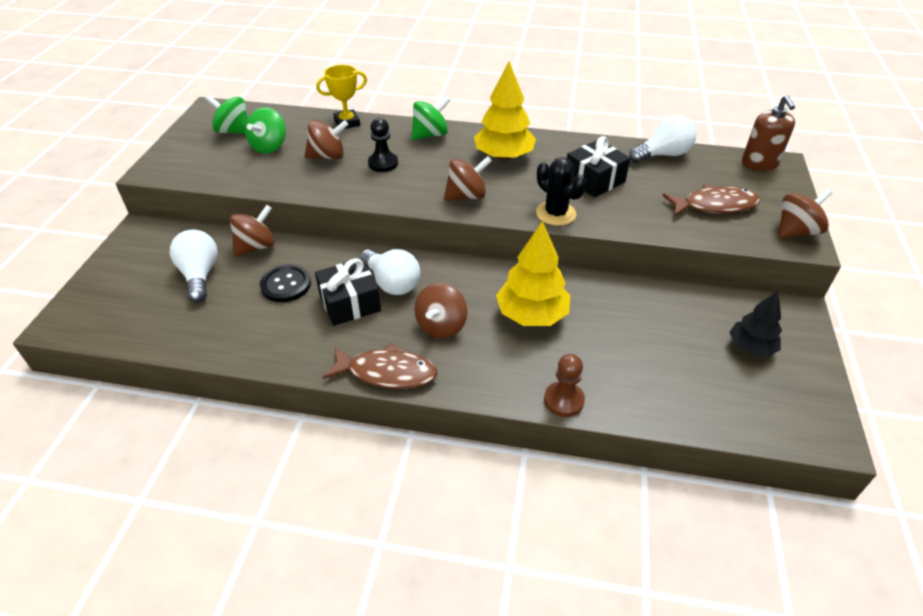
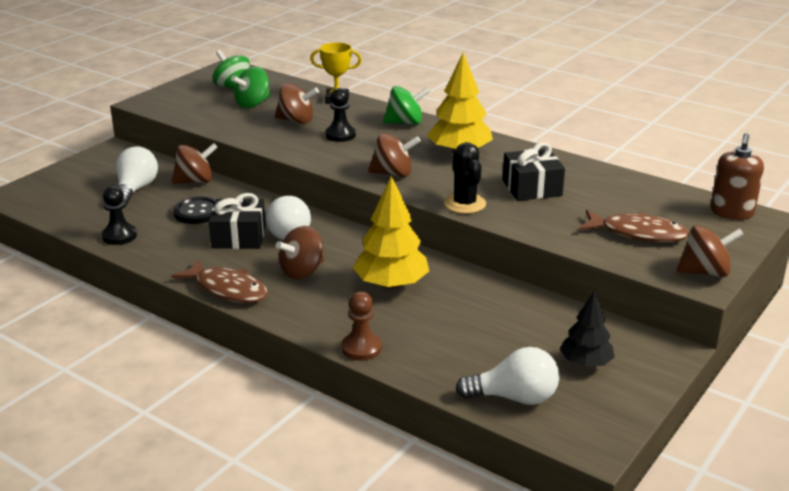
camera: 25 degrees right, 15 degrees down
white light bulb [629,115,697,163] -> white light bulb moved to [456,347,559,405]
none -> black pawn [102,186,137,245]

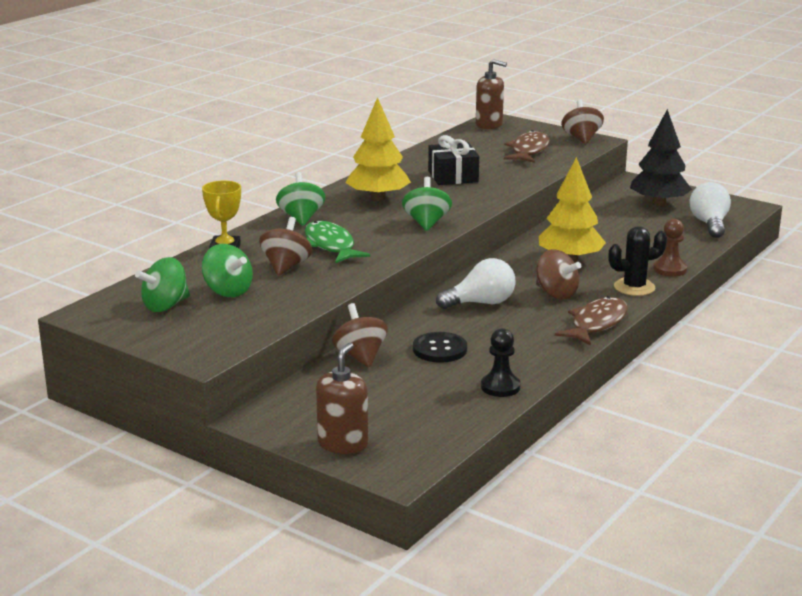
camera: 90 degrees left, 5 degrees down
white light bulb [116,146,158,205] -> none
black gift [209,193,266,249] -> none
black pawn [325,88,356,142] -> green fish [305,221,370,263]
brown spinning top [368,133,421,177] -> green spinning top [402,177,452,231]
black cactus [444,142,486,214] -> black cactus moved to [608,226,667,296]
black tree [560,290,615,367] -> black tree [630,109,692,206], size x1.58
none -> brown soap dispenser [316,343,368,454]

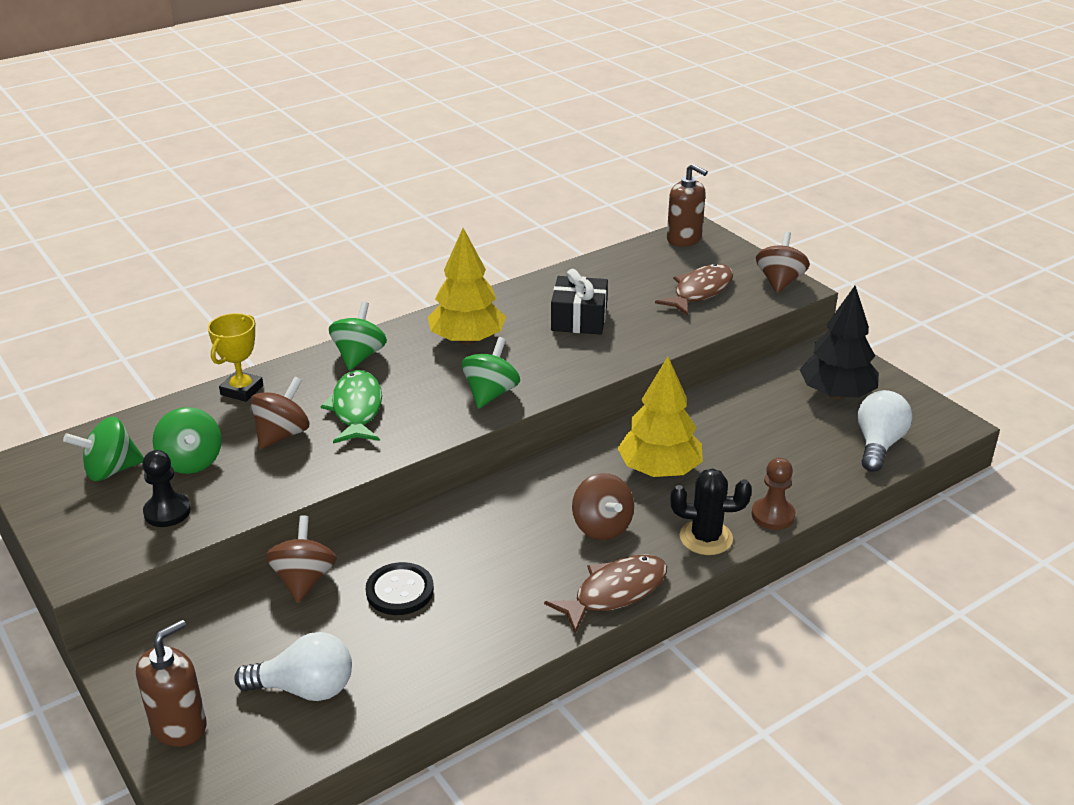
camera: 20 degrees right, 10 degrees up
white light bulb [436,258,515,309] -> white light bulb moved to [234,632,352,701]
black pawn [481,328,521,397] -> black pawn moved to [142,450,191,527]

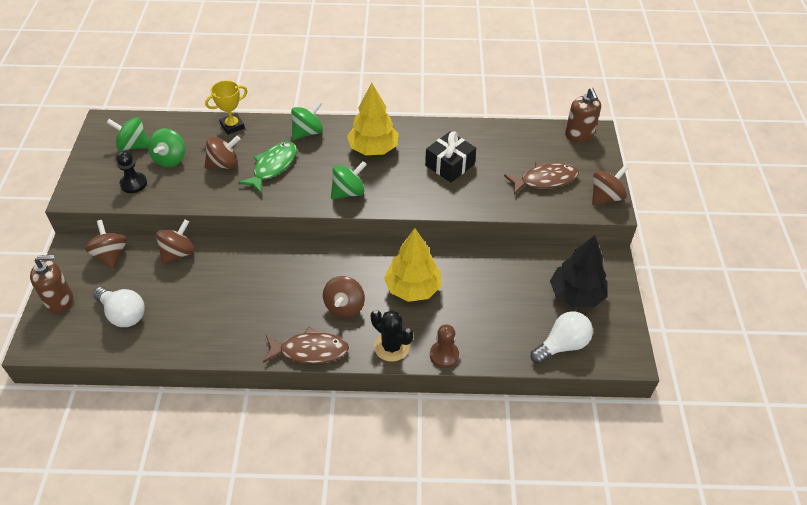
camera: 35 degrees right, 15 degrees up
black button [366,562,434,615] -> none
none -> brown spinning top [84,220,127,269]

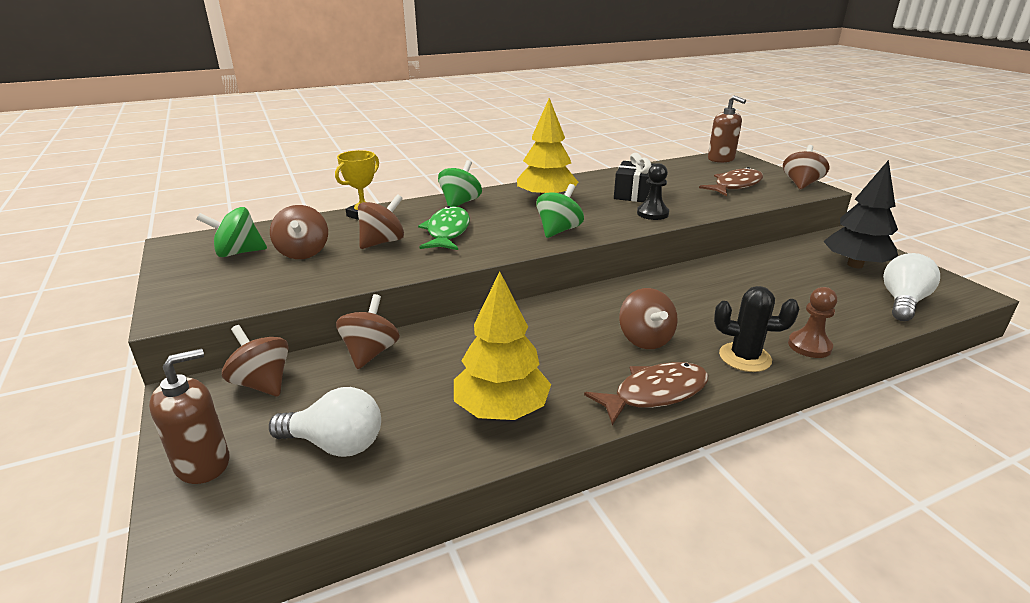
camera: 25 degrees left, 20 degrees down
black pawn [116,150,147,193] -> black pawn moved to [637,163,669,220]
green spinning top [148,128,185,167] -> brown spinning top [270,205,328,259]
yellow tree [384,228,441,302] -> yellow tree moved to [454,271,551,420]

